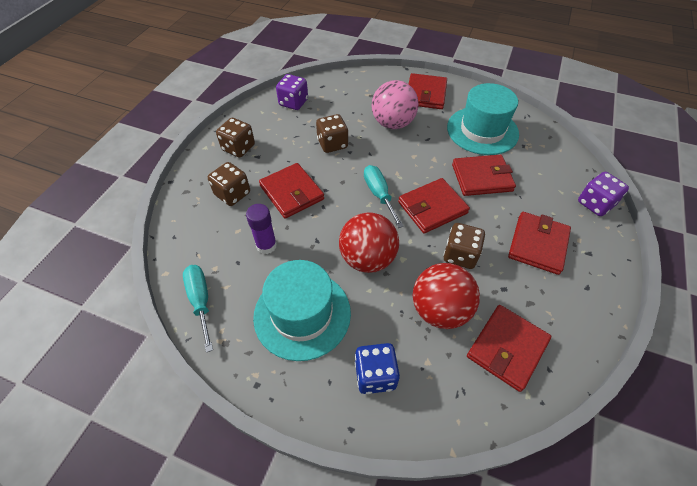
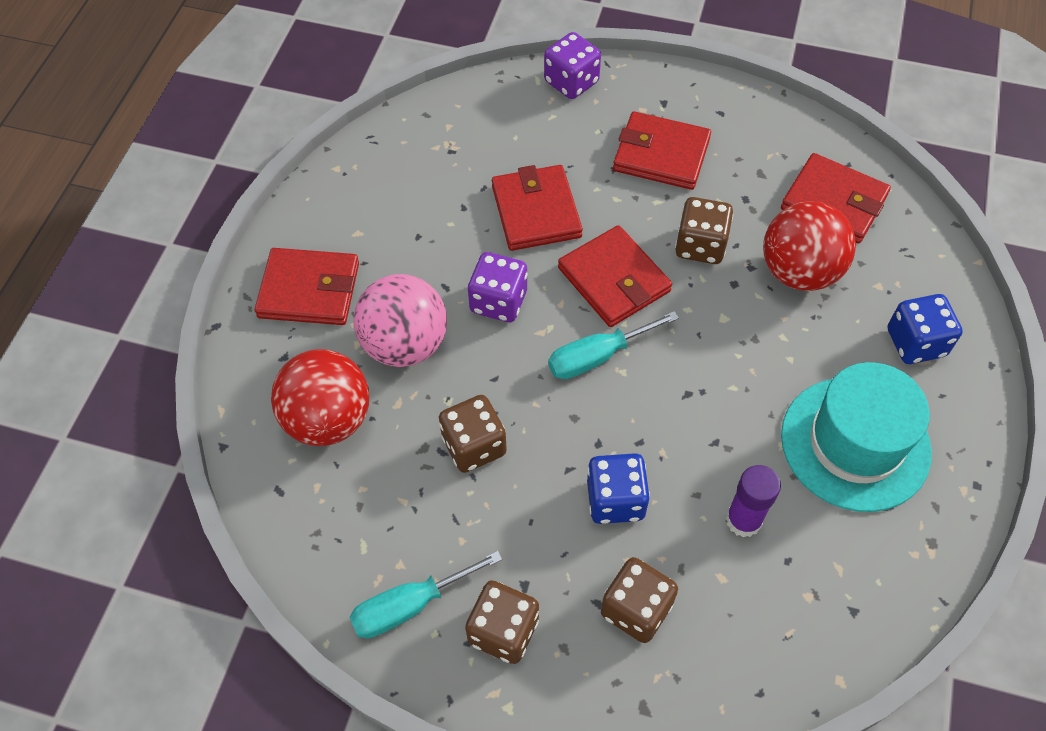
camera: 95 degrees left, 5 degrees up
turquoise screwdriver [183,265,213,353] -> turquoise screwdriver moved to [349,551,502,638]
red wallet [259,163,324,219] -> blue dice [587,453,650,524]
purple dice [276,74,308,110] -> purple dice moved to [468,252,528,322]
red ball [339,213,399,273] -> red ball moved to [271,349,369,446]
turquoise hat [447,83,519,155] -> none

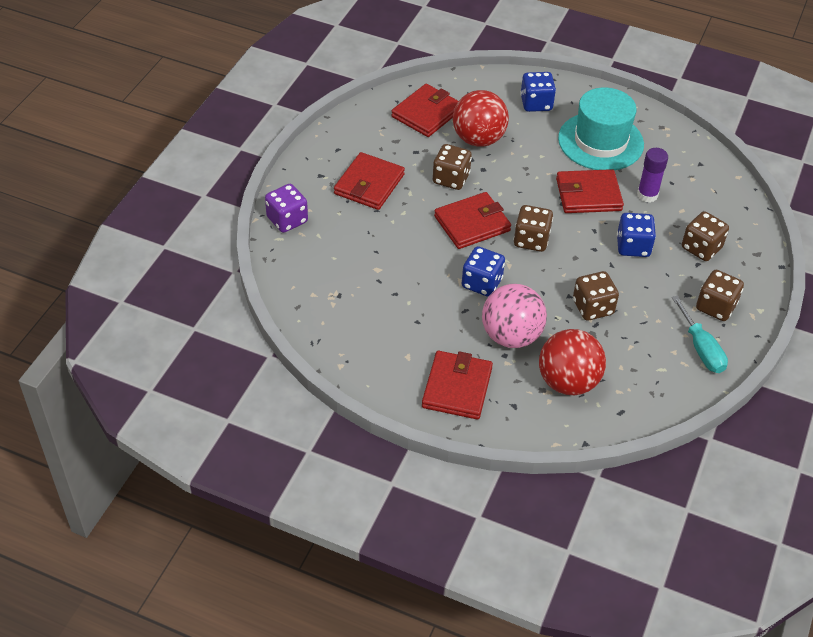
camera: 85 degrees left, 10 degrees down
purple dice [468,252,528,322] -> blue dice [462,246,505,297]
red wallet [492,165,583,251] -> red wallet moved to [556,169,624,213]
turquoise screwdriver [548,311,679,379] -> brown dice [514,205,553,252]

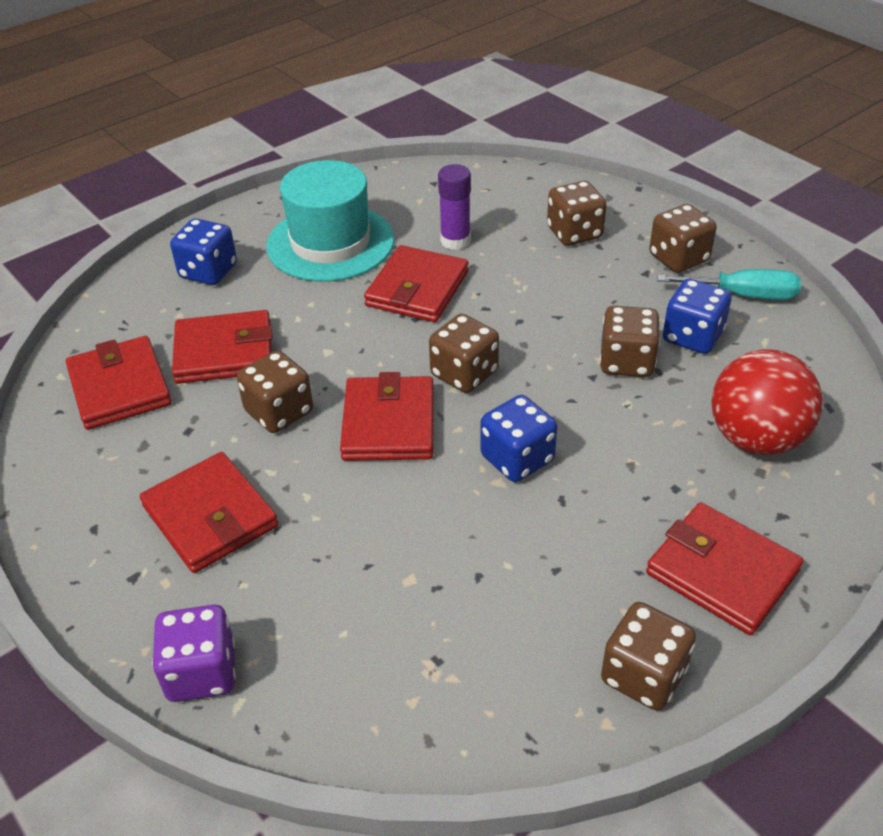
camera: 60 degrees left, 5 degrees down
red ball [453,90,509,147] -> red wallet [172,310,272,384]
pink ball [482,284,547,348] -> none
blue dice [617,213,656,257] -> blue dice moved to [663,279,732,354]
none -> brown dice [601,602,696,711]

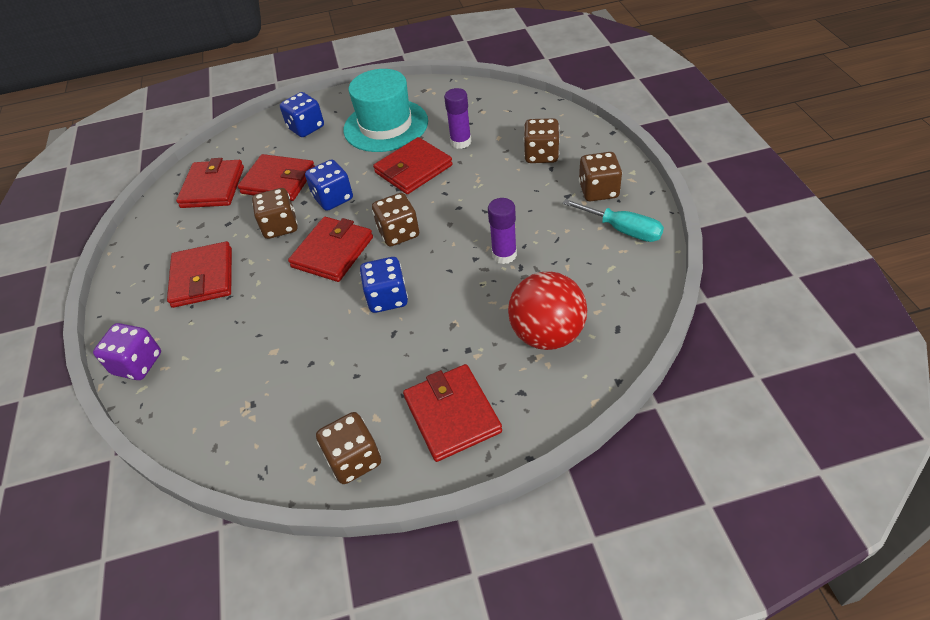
camera: 30 degrees right, 5 degrees up
brown dice [600,306,660,377] -> purple glue stick [488,198,517,264]
blue dice [663,279,732,354] -> blue dice moved to [305,159,353,211]

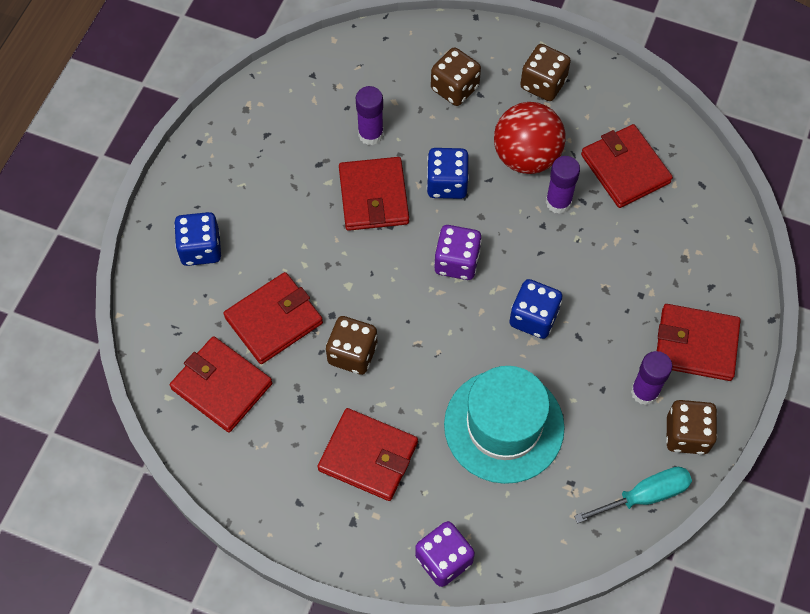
camera: 60 degrees left, 15 degrees up
red wallet [288,217,373,282] -> red wallet moved to [581,124,673,208]
blue dice [305,159,353,211] -> blue dice moved to [427,148,469,199]
turquoise hat [343,69,428,152] -> turquoise hat moved to [444,366,565,484]
brown dice [372,193,419,246] -> purple dice [434,225,482,280]
red ball [508,271,587,350] -> red ball moved to [494,102,566,174]
turquoise screwdriver [563,199,664,242] -> turquoise screwdriver moved to [574,467,692,523]
none -> purple glue stick [631,351,672,405]

